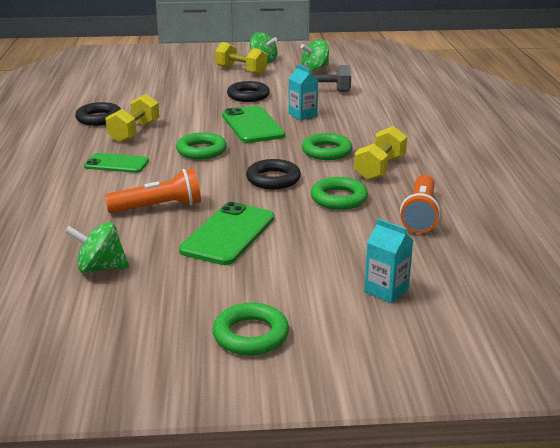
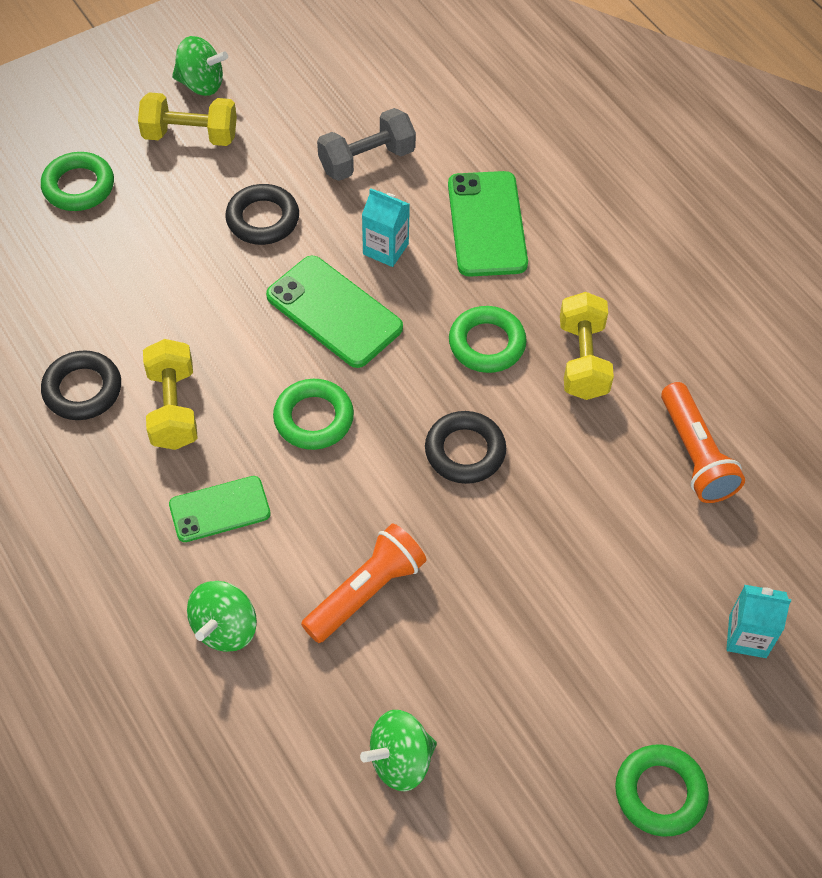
camera: 30 degrees left, 30 degrees up
green phone [179,202,274,265] -> green phone moved to [448,171,528,277]
green spinning top [300,39,329,71] -> green spinning top moved to [187,581,257,652]
green ring [311,177,368,210] -> green ring moved to [41,152,114,211]

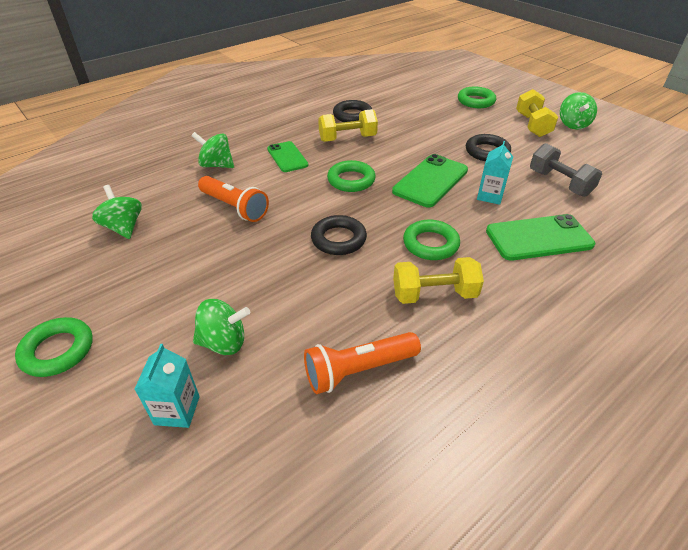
camera: 85 degrees right, 15 degrees down
none -> green spinning top [193,299,250,355]

